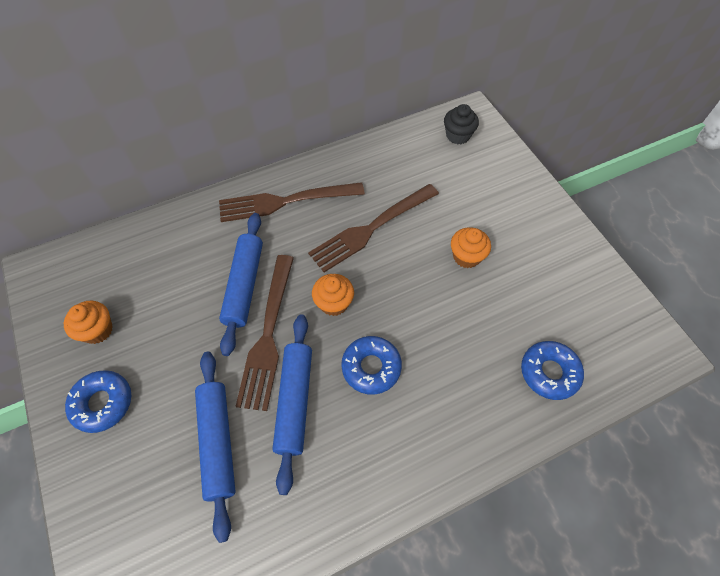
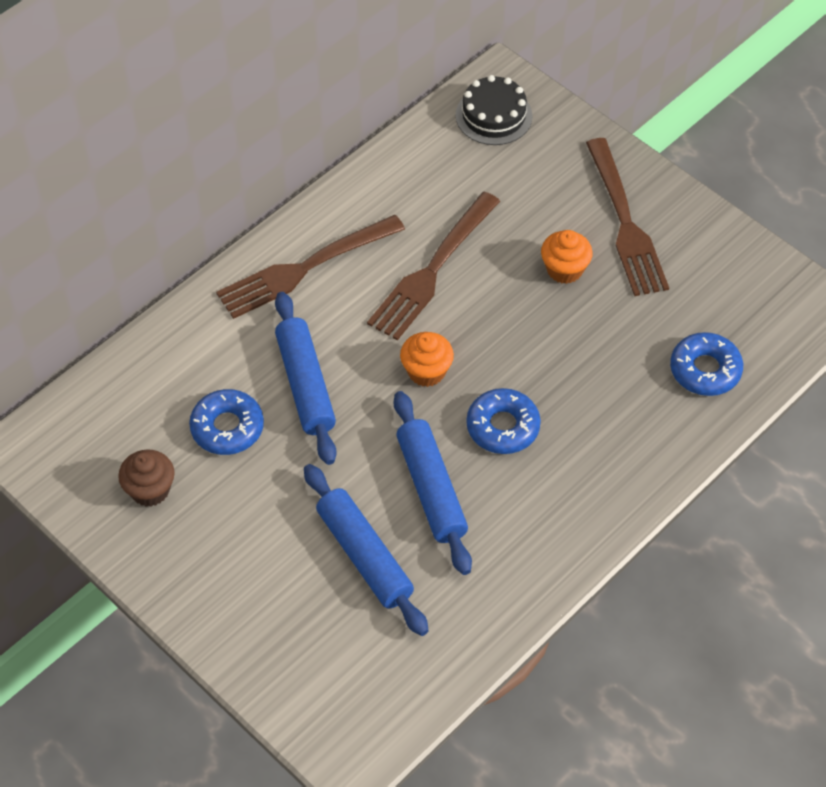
camera: 20 degrees left, 5 degrees down
orange cupcake [64,301,113,344] -> brown cupcake [118,450,175,507]
blue donut [65,370,131,433] -> blue donut moved to [189,389,264,455]
brown fork [235,255,294,411] -> brown fork moved to [586,138,669,296]
black cupcake [444,104,479,144] -> black cake [456,75,533,145]

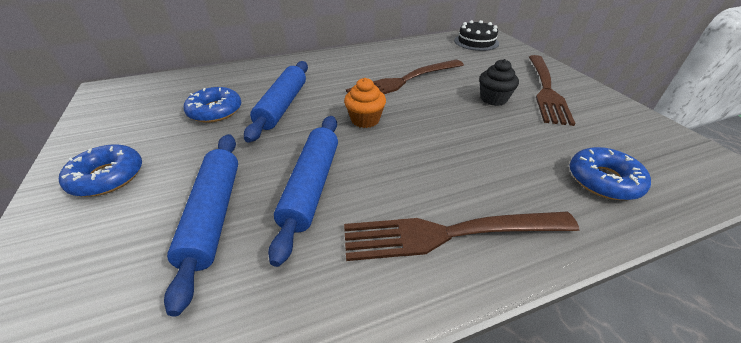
camera: 25 degrees right, 15 degrees down
brown cupcake [118,450,175,507] -> none
brown fork [216,215,405,319] -> brown fork moved to [344,212,579,261]
blue donut [466,388,541,454] -> blue donut moved to [59,144,142,197]
orange cupcake [541,230,593,284] -> black cupcake [479,59,519,106]

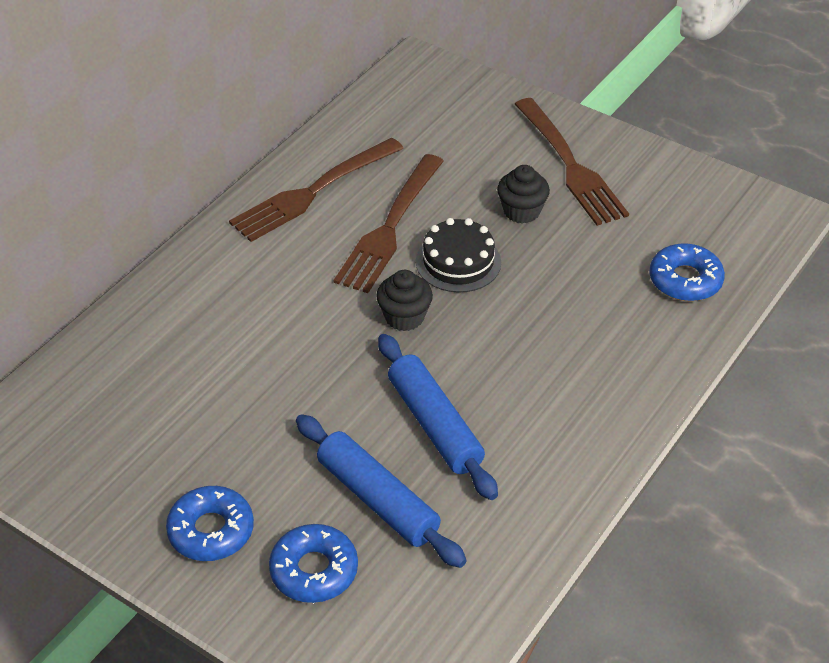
camera: 35 degrees left, 5 degrees up
blue donut [184,87,241,123] -> blue donut moved to [269,524,358,603]
blue rolling pin [244,61,308,143] -> none
orange cupcake [344,78,386,128] -> black cupcake [376,270,433,331]
brown fork [344,212,579,261] -> brown fork moved to [229,138,404,242]
black cake [454,20,499,51] -> black cake moved to [416,218,501,293]

